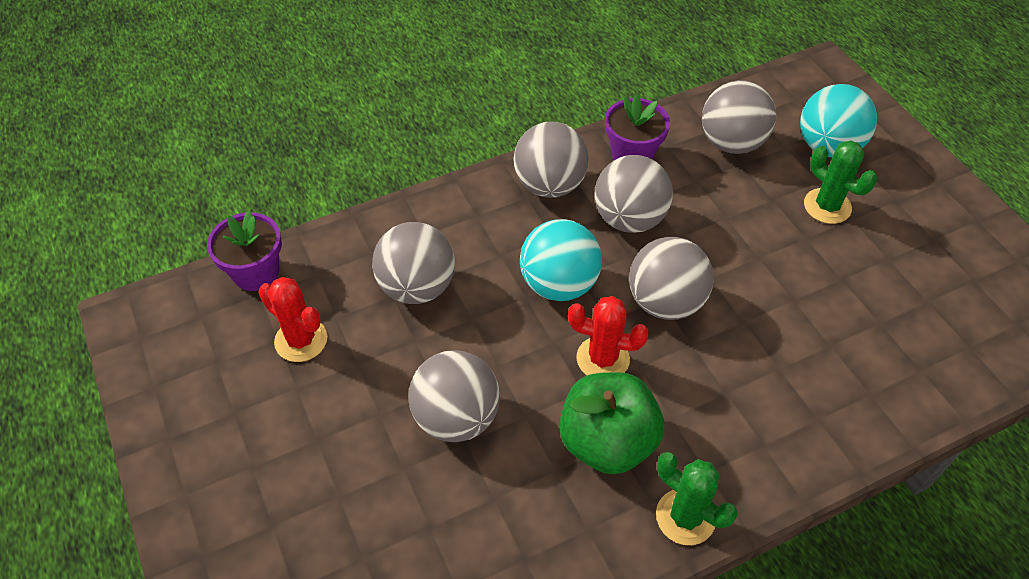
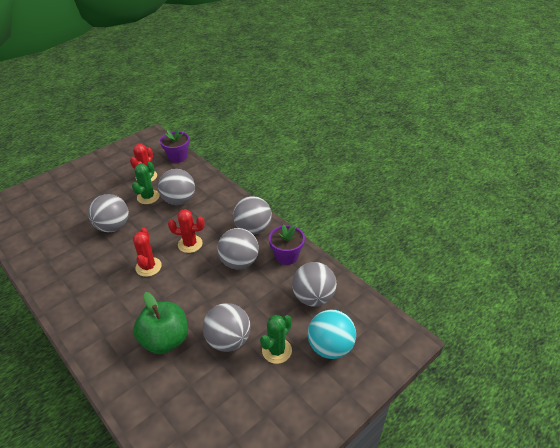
camera: 75 degrees right, 10 degrees down
turquoise ball [520,219,602,301] -> red cactus [168,209,205,253]
green apple [559,372,664,475] -> green apple moved to [133,292,188,354]
grey ball [629,237,714,320] -> grey ball moved to [203,303,251,352]
green cactus [656,452,738,545] -> green cactus moved to [132,162,160,204]

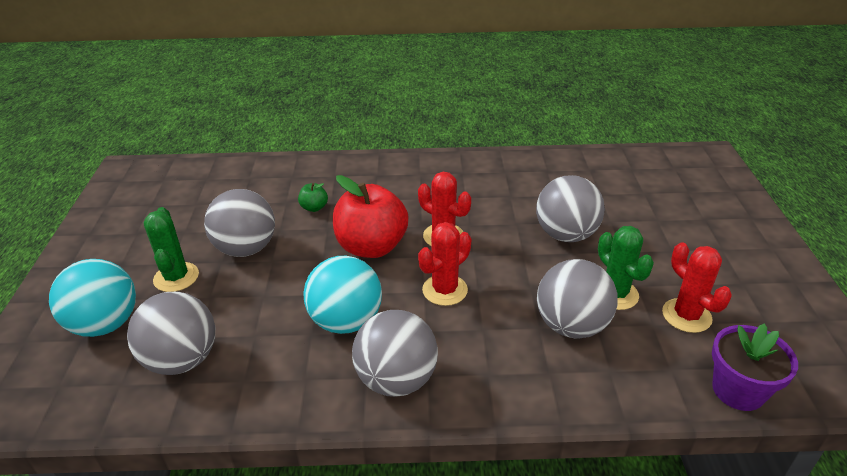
camera: 130 degrees right, 5 degrees down
green apple [133,292,188,354] -> green apple [298,183,328,212], size x0.43
grey ball [217,228,259,269] -> turquoise ball [303,256,382,334]
purple flower pot [269,224,305,265] -> none
none -> red apple [333,175,408,258]

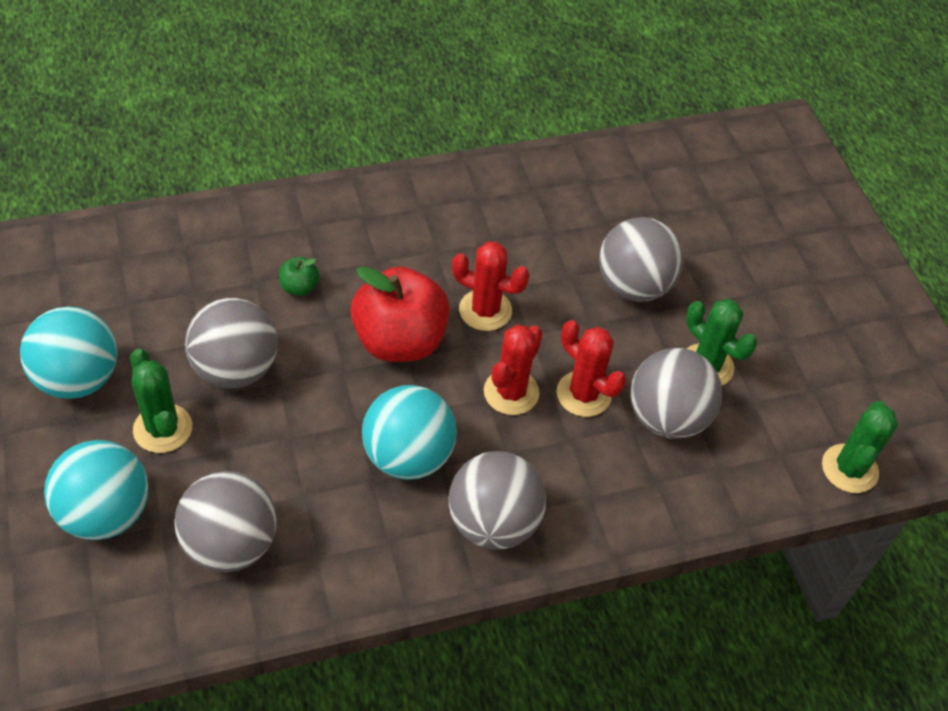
camera: 20 degrees left, 15 degrees up
red cactus [662,242,732,333] -> red cactus moved to [557,320,626,417]
purple flower pot [712,324,798,411] -> green cactus [822,401,898,493]
none -> turquoise ball [20,306,118,399]

